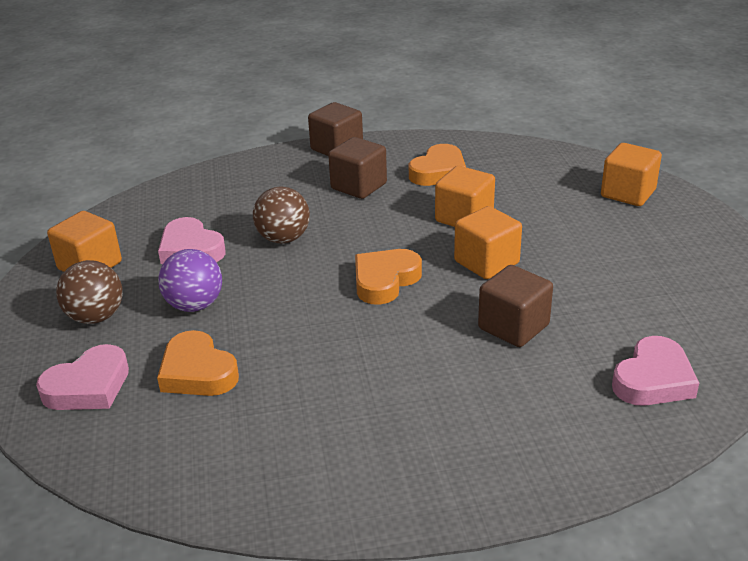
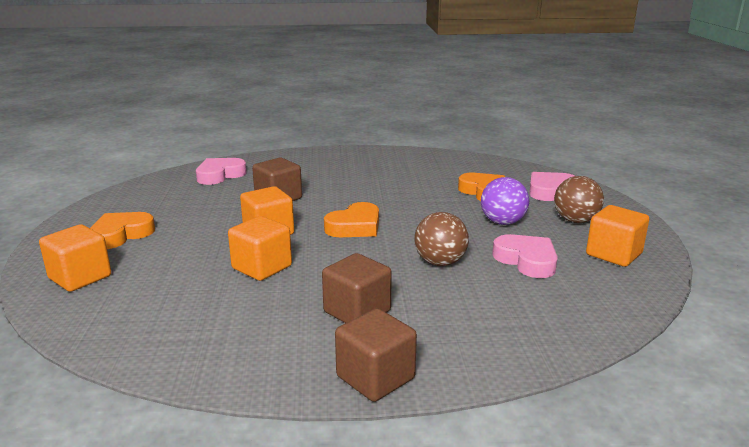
camera: 175 degrees left, 10 degrees down
orange heart [409,144,466,186] -> orange heart moved to [90,212,155,249]

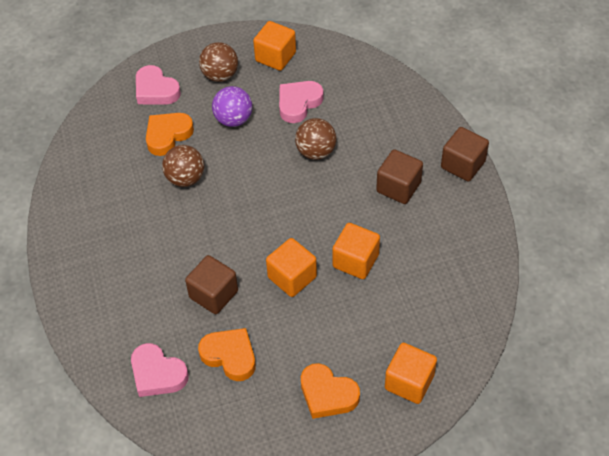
camera: 100 degrees left, 30 degrees up
orange heart [324,202,379,237] -> orange heart moved to [198,328,256,381]
none -> brown ball [162,145,204,187]

